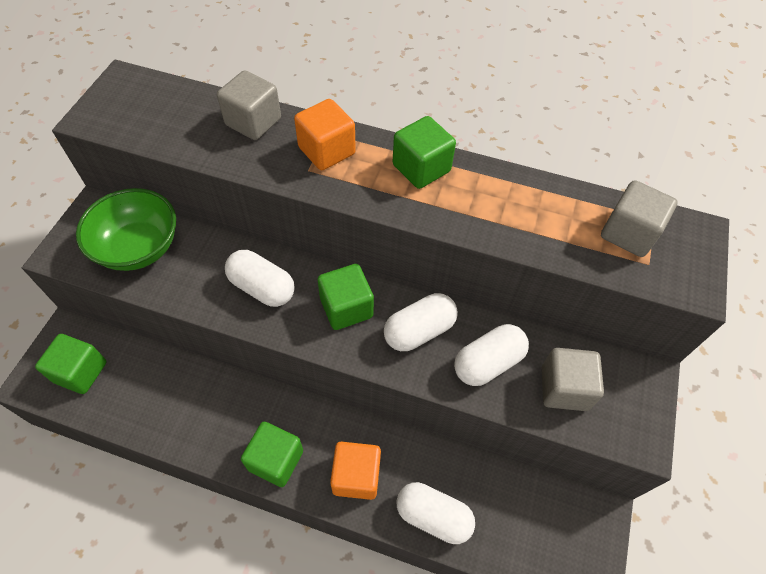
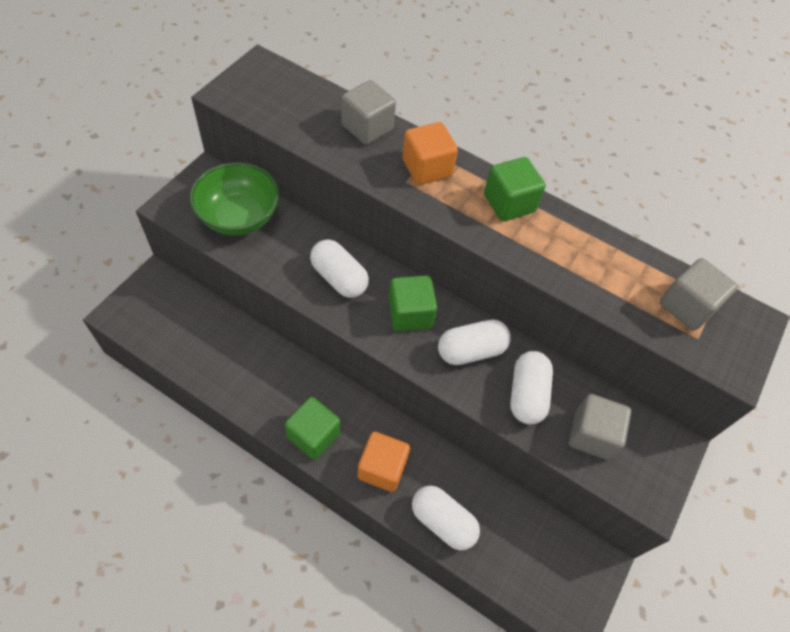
camera: 10 degrees right, 0 degrees up
green cube [35,334,106,394] -> none
white capsule [454,324,529,386] -> white capsule turned 60 degrees counterclockwise [510,351,553,424]

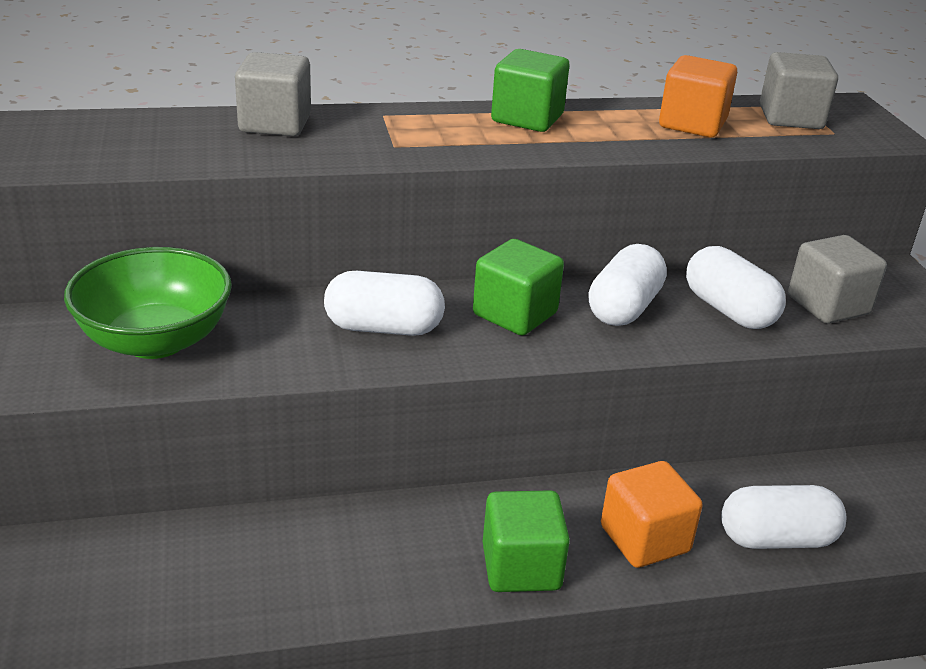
camera: 40 degrees left, 25 degrees down
orange cube [402,122,458,185] -> orange cube moved to [659,55,737,137]

